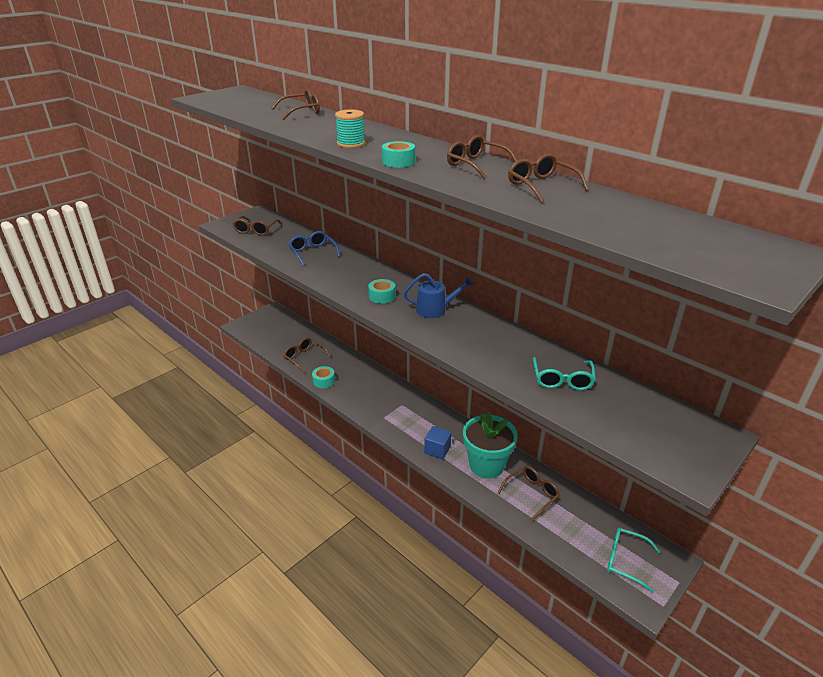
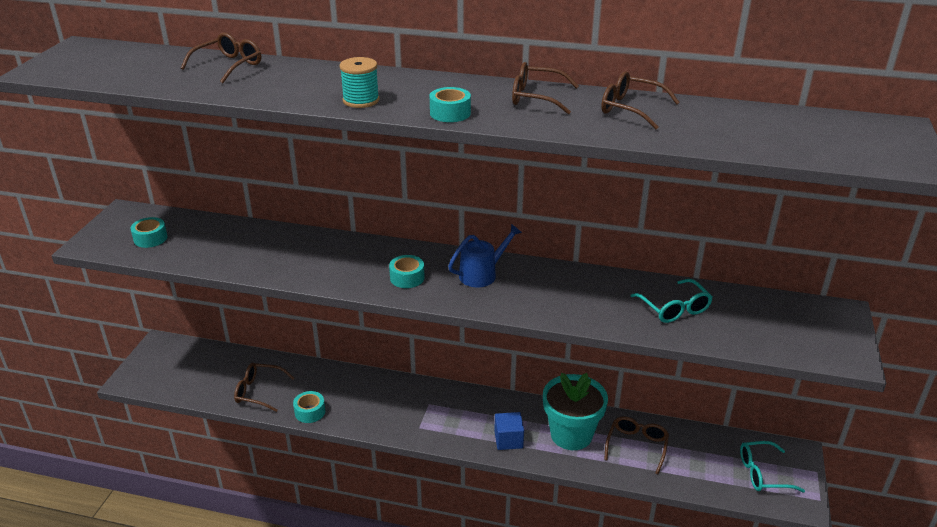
camera: 30 degrees left, 0 degrees up
brown glasses [232,216,281,236] -> turquoise tape [130,217,167,248]
blue glasses [289,231,340,266] -> none

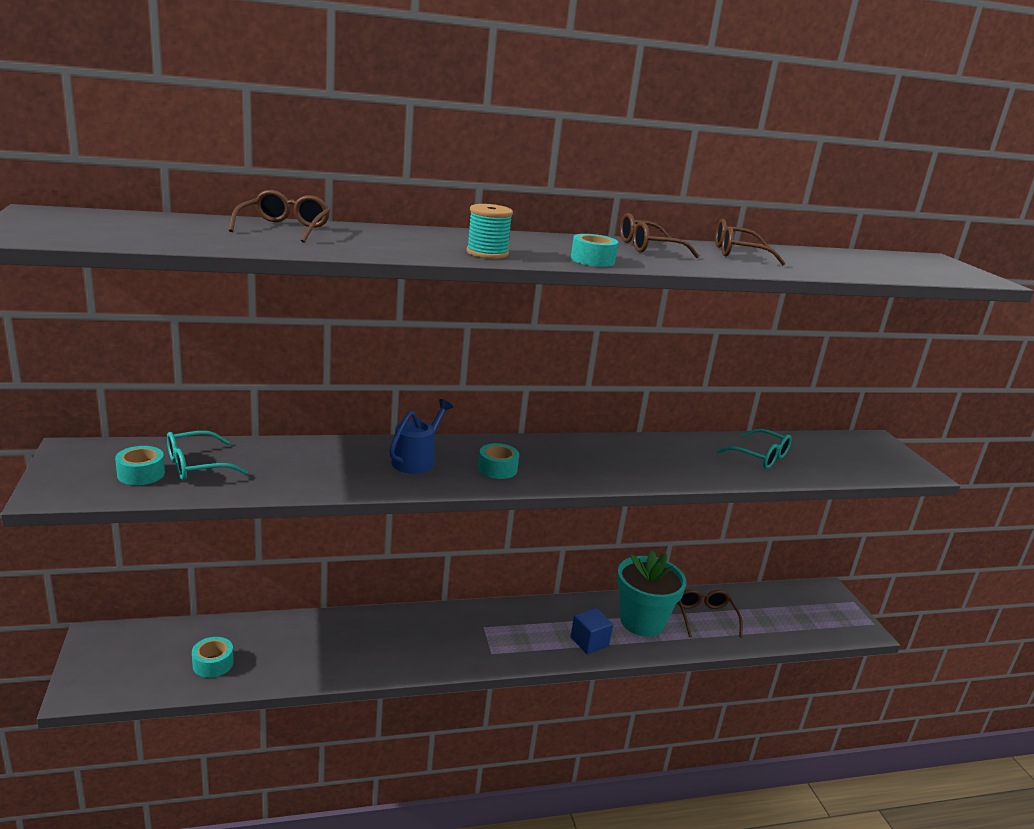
camera: 30 degrees left, 10 degrees down
brown glasses [234,363,294,412] -> none
turquoise tape [293,391,325,423] -> turquoise tape moved to [192,637,234,678]
blue watering can [448,224,522,287] -> blue watering can moved to [389,399,453,474]
turquoise glasses [740,441,805,492] -> turquoise glasses moved to [167,431,248,480]

